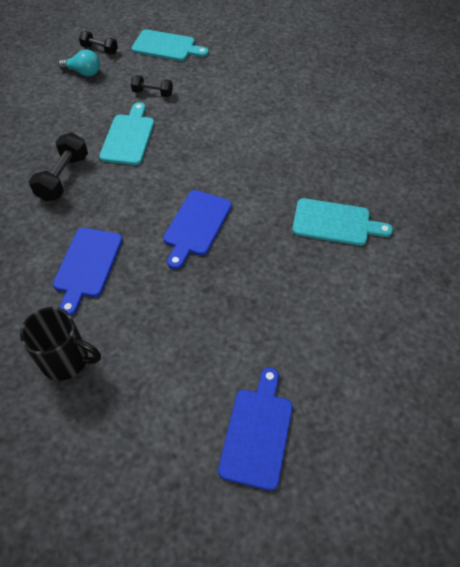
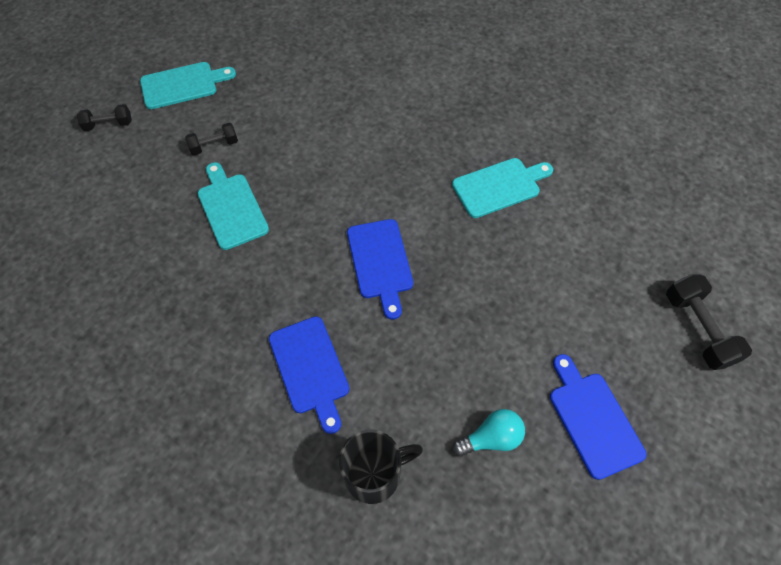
camera: 35 degrees left, 5 degrees up
black dumbbell [29,133,88,202] -> black dumbbell moved to [666,274,752,370]
turquoise light bulb [58,50,100,76] -> turquoise light bulb moved to [453,409,525,456]

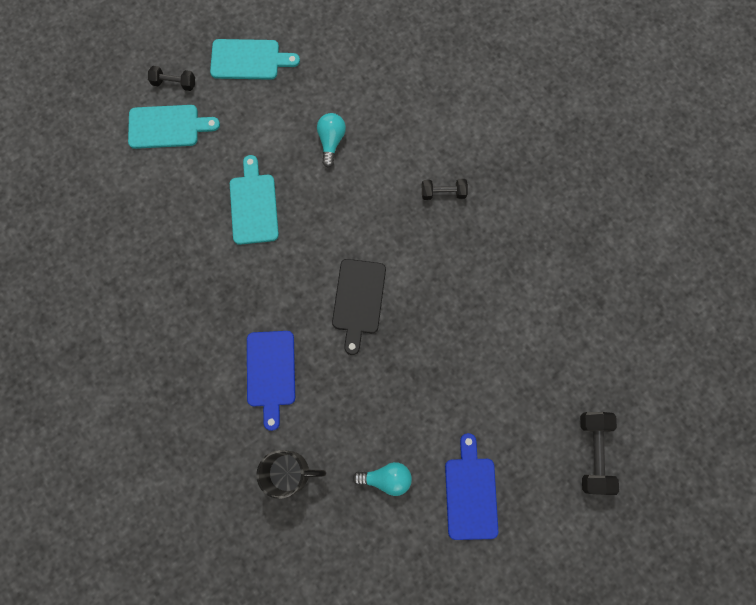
camera: 20 degrees right, 15 degrees up
black dumbbell [185,122,238,155] -> black dumbbell moved to [422,179,468,200]
blue cutting board [347,219,413,320] -> black cutting board [332,259,386,355]
turquoise cutting board [452,158,553,218] -> turquoise cutting board moved to [128,105,220,149]
none -> turquoise light bulb [317,113,346,168]

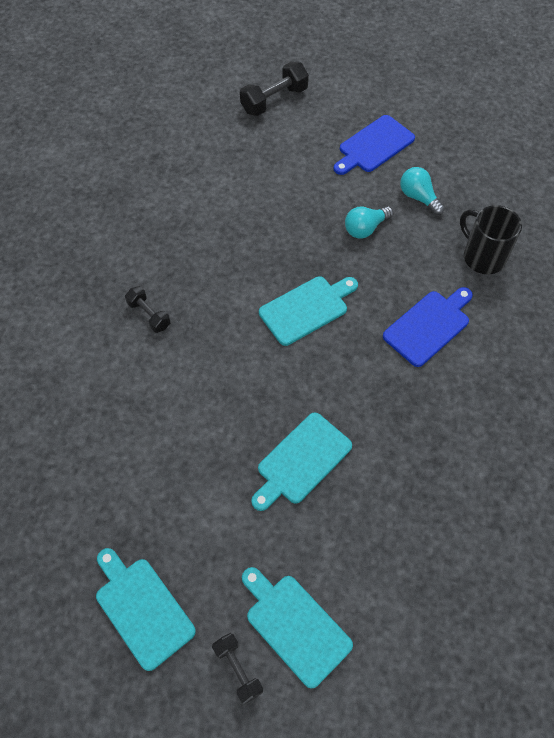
camera: 130 degrees left, 15 degrees down
turquoise light bulb [317,113,346,168] -> turquoise light bulb moved to [345,206,393,238]
black cutting board [332,259,386,355] -> turquoise cutting board [259,276,358,346]

